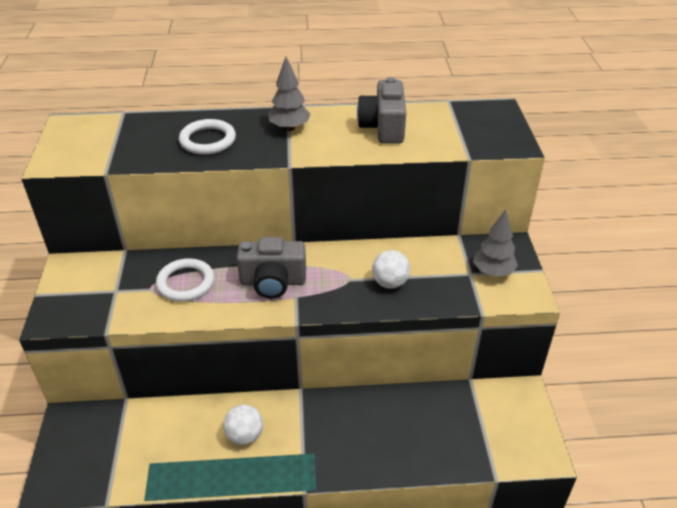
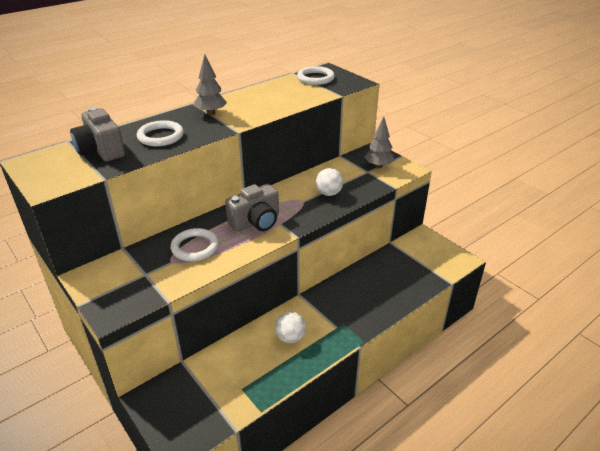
camera: 35 degrees left, 5 degrees down
grey camera [357,77,406,143] -> grey camera moved to [70,107,125,161]
none -> white ring [297,66,335,85]

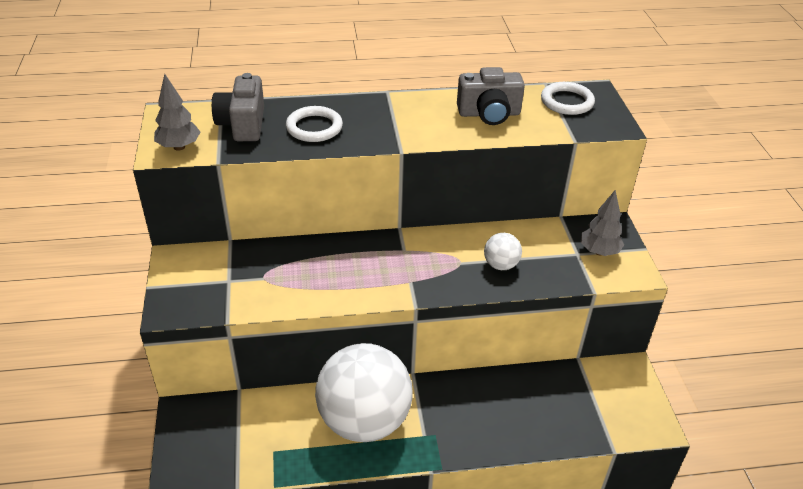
camera: 30 degrees right, 5 degrees up
white ring [170,228,219,261] -> none
grey tree [194,54,227,115] -> grey tree moved to [154,74,200,151]
grey camera [225,184,279,232] -> grey camera moved to [457,67,525,125]
white ball [275,312,306,343] -> white ball [315,343,413,442], size x2.42

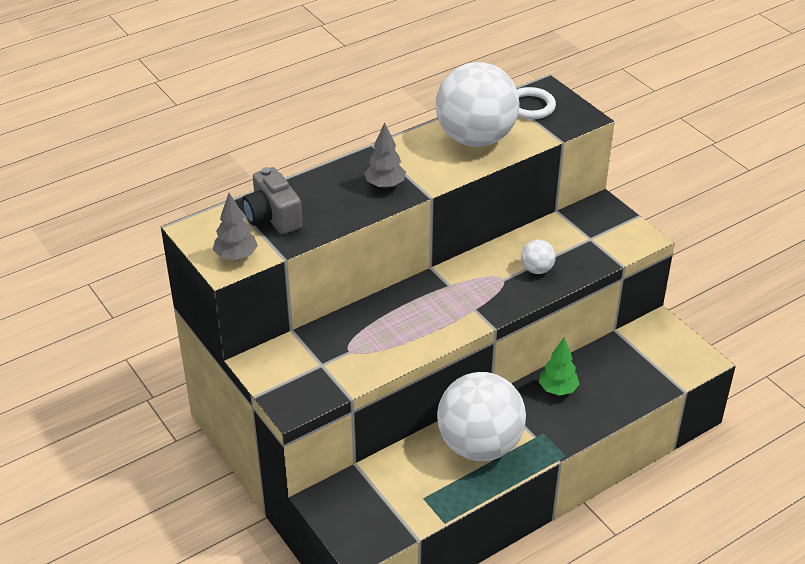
camera: 25 degrees left, 0 degrees up
white ring [286,106,343,142] -> none
grey camera [457,67,525,125] -> white ball [436,62,520,147]
grey tree [581,190,624,256] -> grey tree moved to [364,122,406,189]
none -> green tree [539,337,579,396]

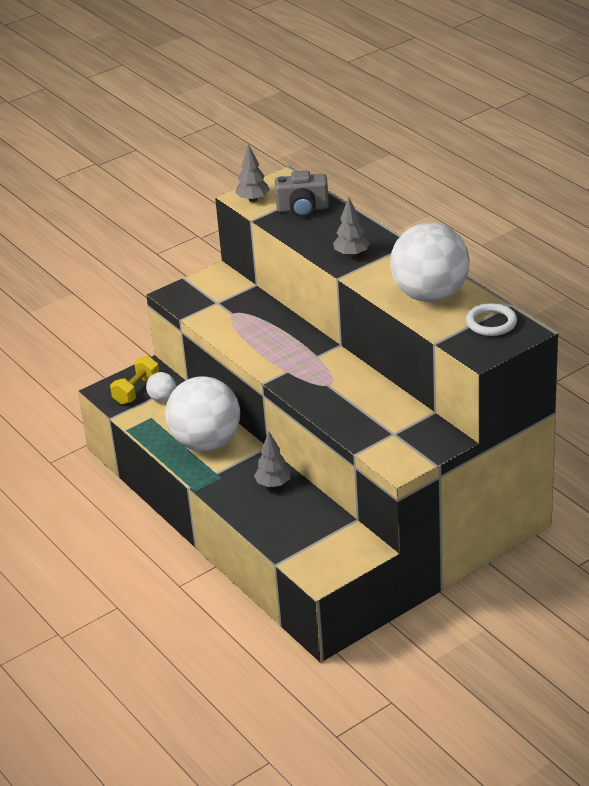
camera: 90 degrees right, 5 degrees down
grey camera [242,167,303,234] -> grey camera turned 150 degrees counterclockwise [275,170,329,218]
white ball [521,239,556,274] -> white ball moved to [146,372,176,402]
green tree [539,337,579,396] -> grey tree [254,432,291,488]
none -> yellow dumbbell [110,356,159,405]

